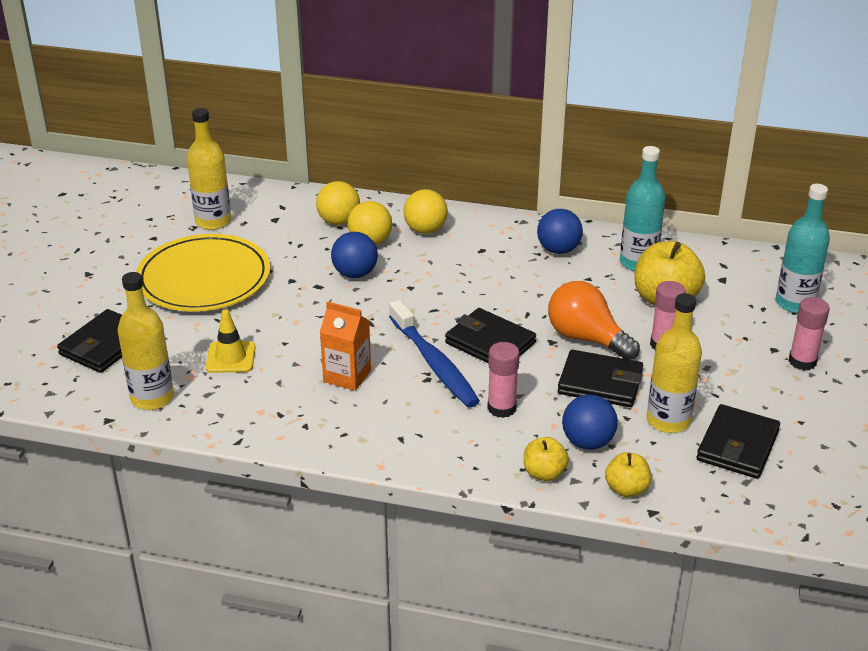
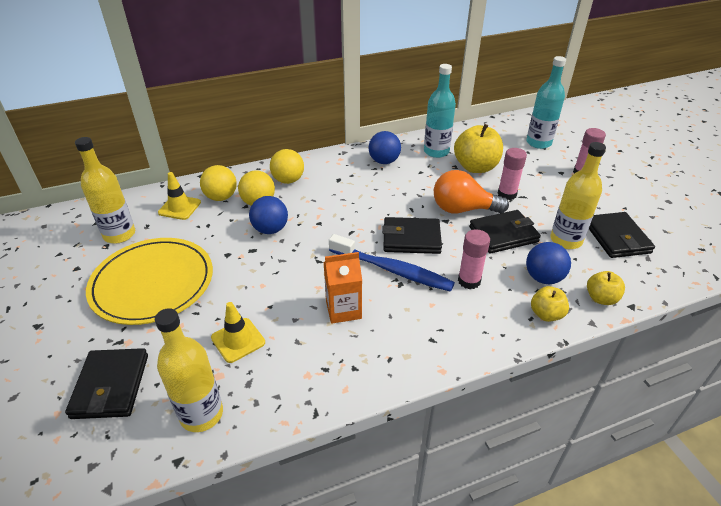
camera: 35 degrees left, 5 degrees up
none -> yellow traffic cone [158,172,201,220]

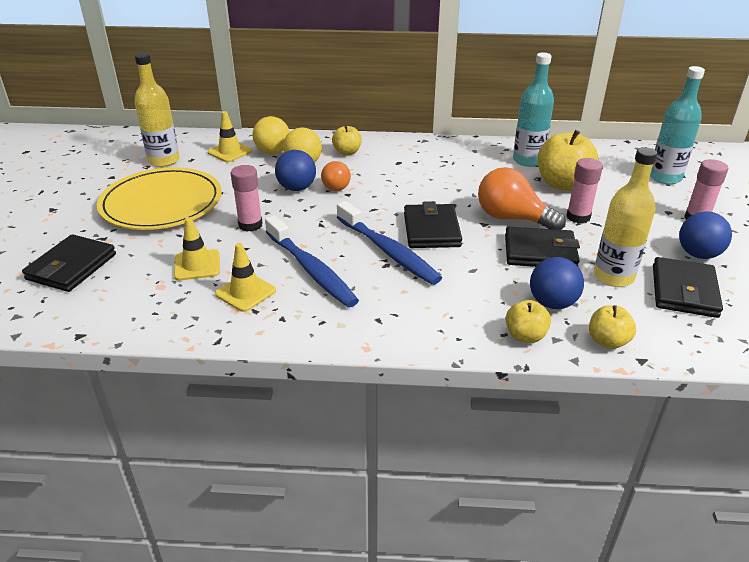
camera: 25 degrees right, 5 degrees down
yellow bottle [155,308,223,432] -> none
yellow ball [270,149,304,184] -> yellow apple [332,125,362,155]
orange carton [323,252,362,324] -> blue toothbrush [265,215,359,307]
blue ball [369,131,401,164] -> blue ball moved to [679,211,732,259]
black wallet [382,217,442,254] -> black wallet turned 60 degrees clockwise [404,201,462,248]
pink glue stick [458,229,490,289] -> pink glue stick moved to [231,165,263,232]
none -> yellow traffic cone [215,243,276,312]
none -> orange light bulb [321,161,351,191]

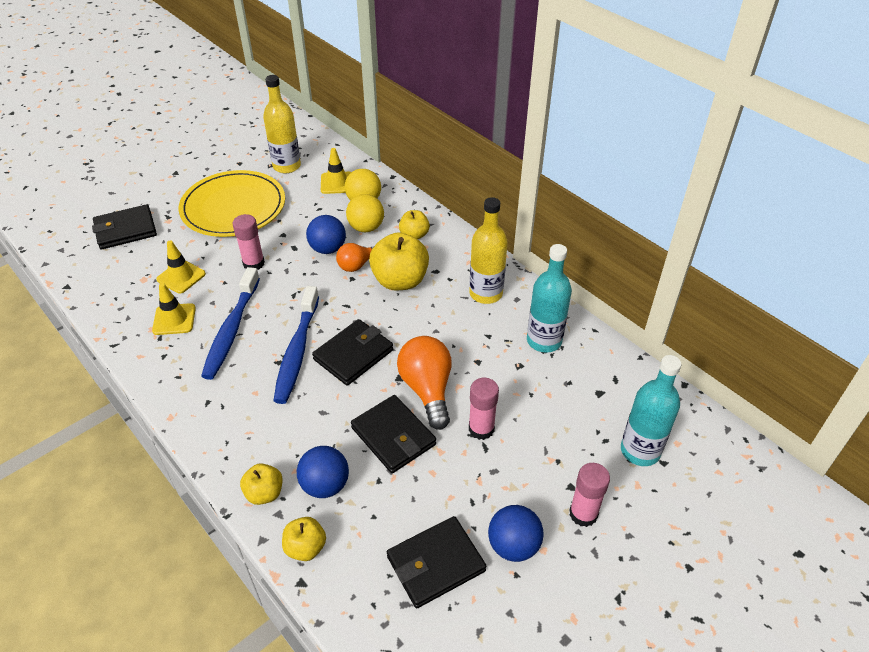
camera: 45 degrees right, 10 degrees up
yellow apple [538,130,599,191] -> yellow apple moved to [369,232,429,290]
yellow bottle [594,147,657,287] -> yellow bottle moved to [469,197,508,304]

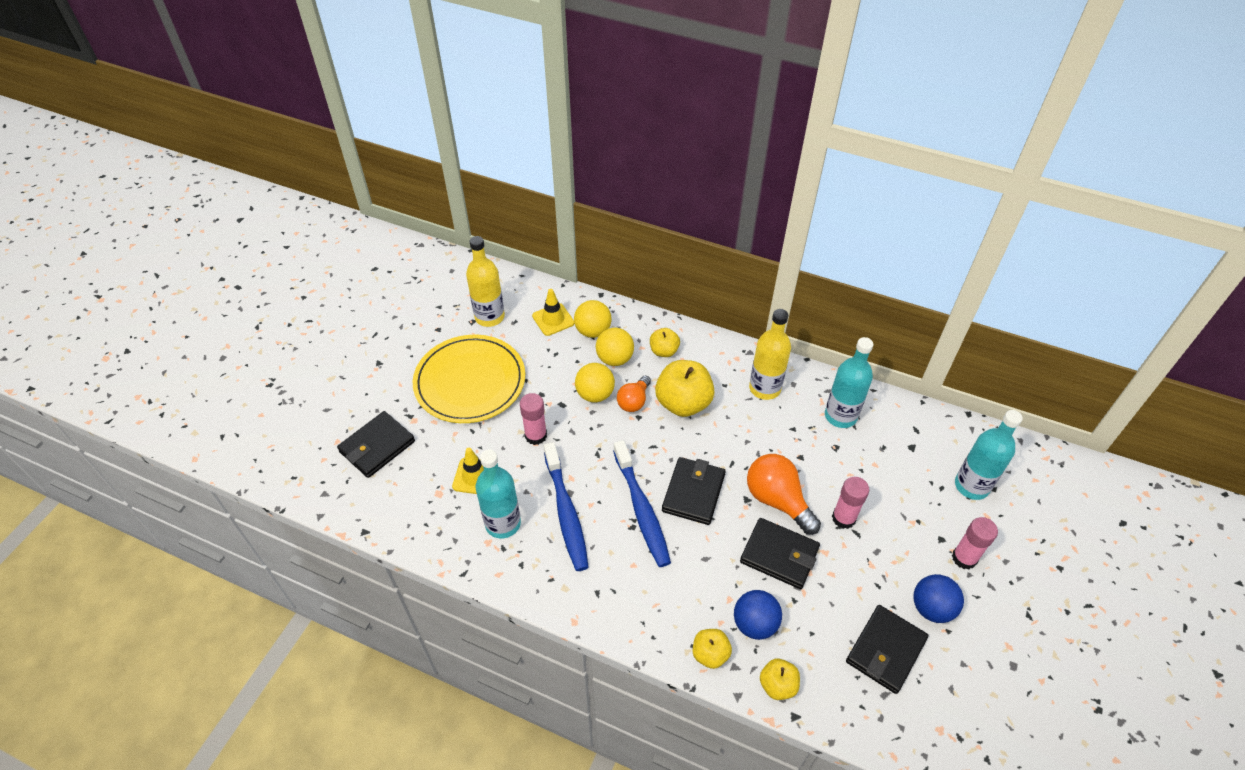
camera: 25 degrees left, 5 degrees up
yellow traffic cone [152,283,196,335] -> turquoise bottle [476,449,521,539]
blue ball [306,215,346,254] -> yellow ball [575,363,615,402]

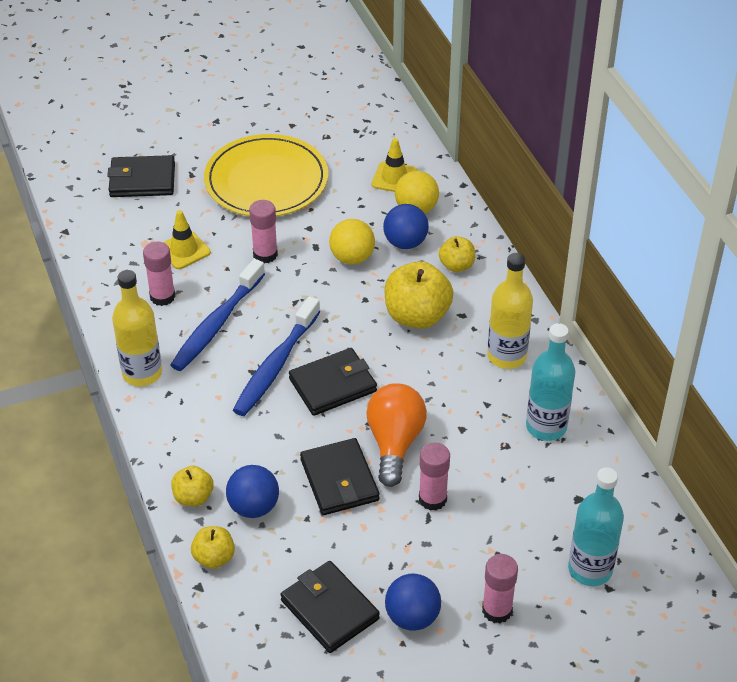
camera: 45 degrees right, 5 degrees down
yellow bottle [466,236,505,327] -> yellow bottle moved to [112,270,162,386]
turquoise bottle [476,449,521,539] -> pink glue stick [143,241,175,306]
yellow ball [596,328,634,366] -> blue ball [383,204,429,249]
orange light bulb [617,376,651,412] -> none
black wallet [846,605,928,694] -> black wallet turned 60 degrees clockwise [281,561,380,653]

